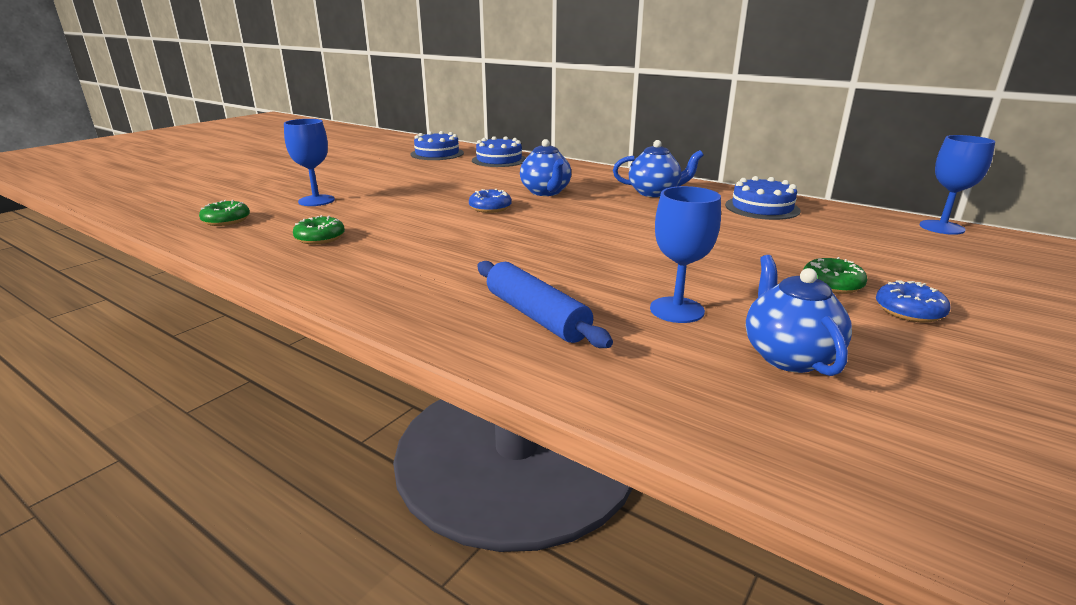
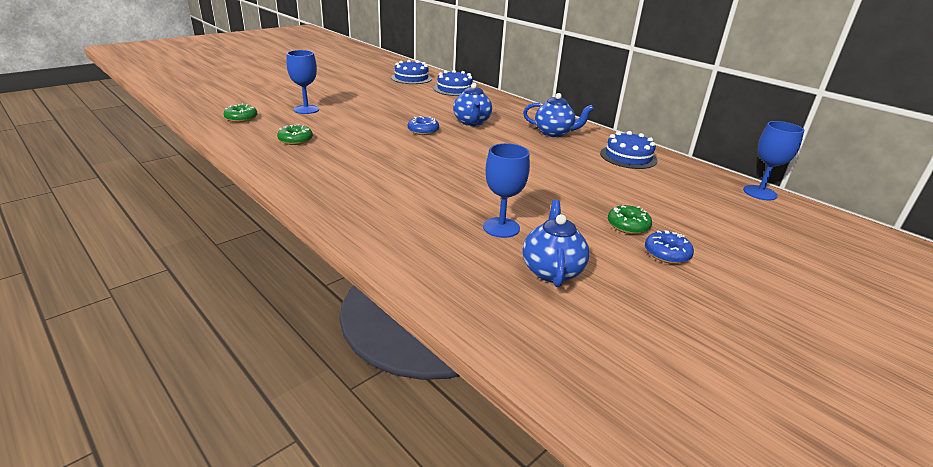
camera: 10 degrees right, 5 degrees up
blue rolling pin [477,261,613,348] -> none

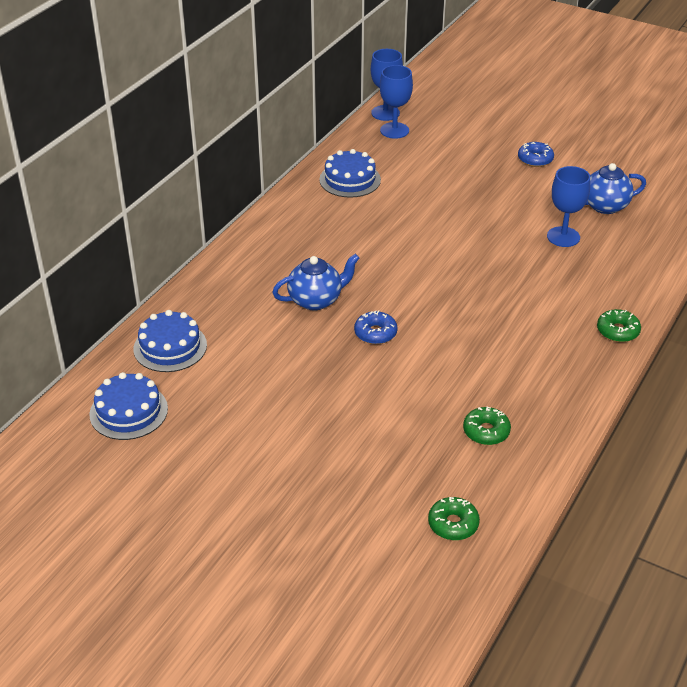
camera: 105 degrees left, 10 degrees up
blue goblet [286,50,319,114] -> blue goblet moved to [380,65,413,139]
blue teapot [523,93,594,137] -> none
green donut [608,205,652,234] -> green donut moved to [597,309,641,342]

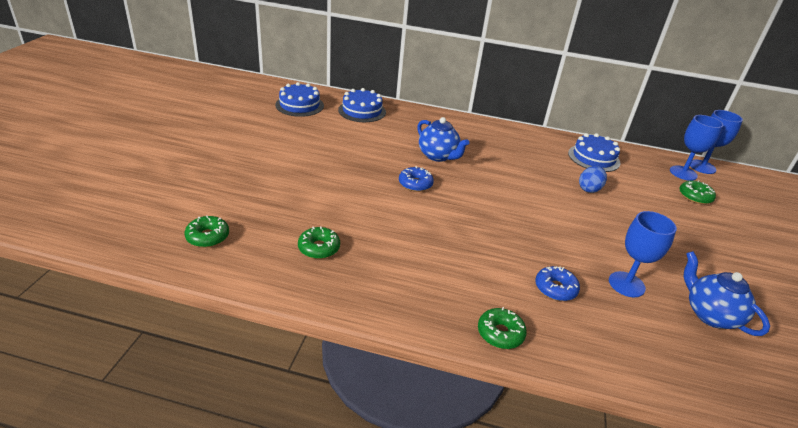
camera: 70 degrees right, 5 degrees down
blue donut [518,142,554,167] -> blue donut moved to [535,266,580,301]
none -> blue egg [579,166,607,193]
none -> green donut [680,180,716,204]

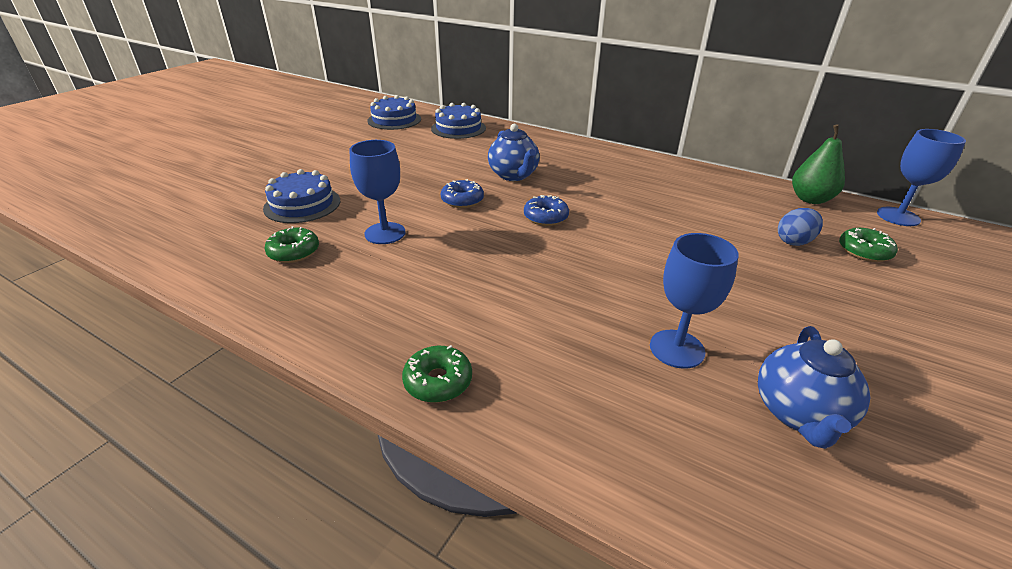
camera: 20 degrees right, 0 degrees up
green donut [185,215,229,248] -> none
blue donut [535,266,580,301] -> blue donut moved to [524,195,569,226]
blue cake [568,133,621,172] -> blue cake moved to [263,169,340,223]
blue egg [579,166,607,193] -> blue egg moved to [778,208,823,246]
blue goblet [670,115,723,181] -> blue goblet moved to [350,140,406,244]
blue teapot [684,251,770,336] -> blue teapot turned 150 degrees counterclockwise [758,326,870,449]
none -> green pear [792,124,845,204]

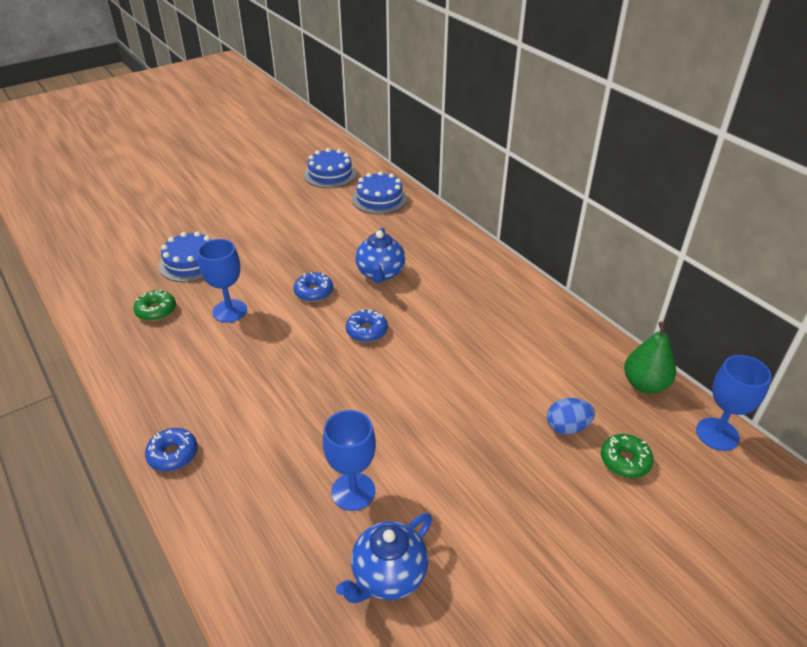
camera: 25 degrees right, 5 degrees up
green donut [402,345,472,403] -> blue donut [145,428,198,471]

